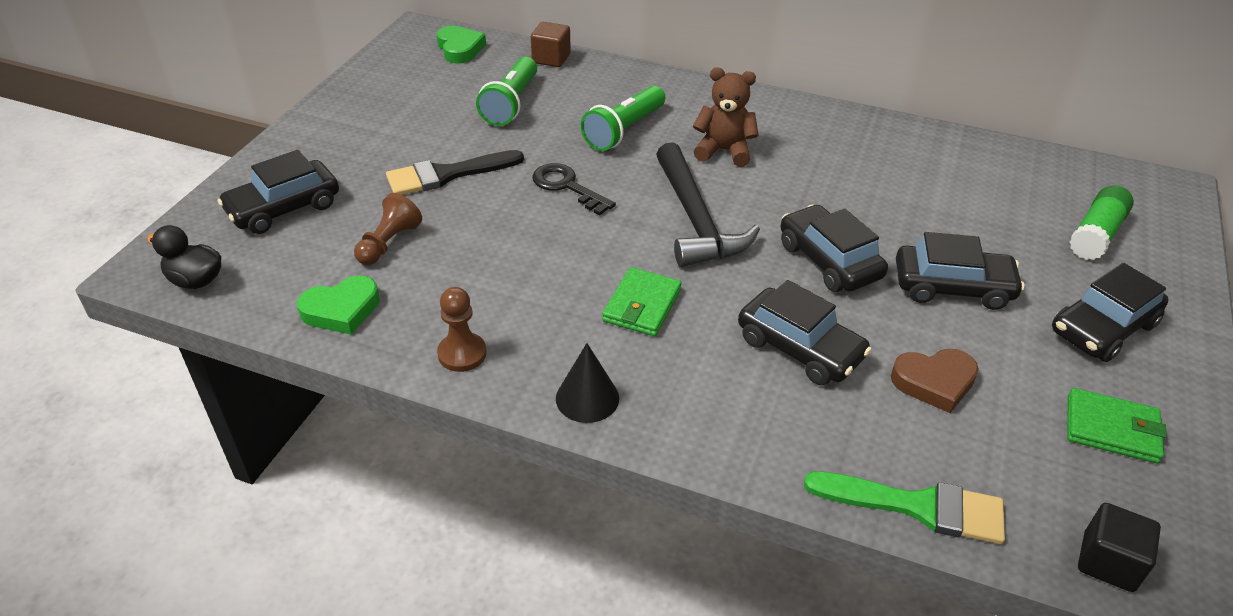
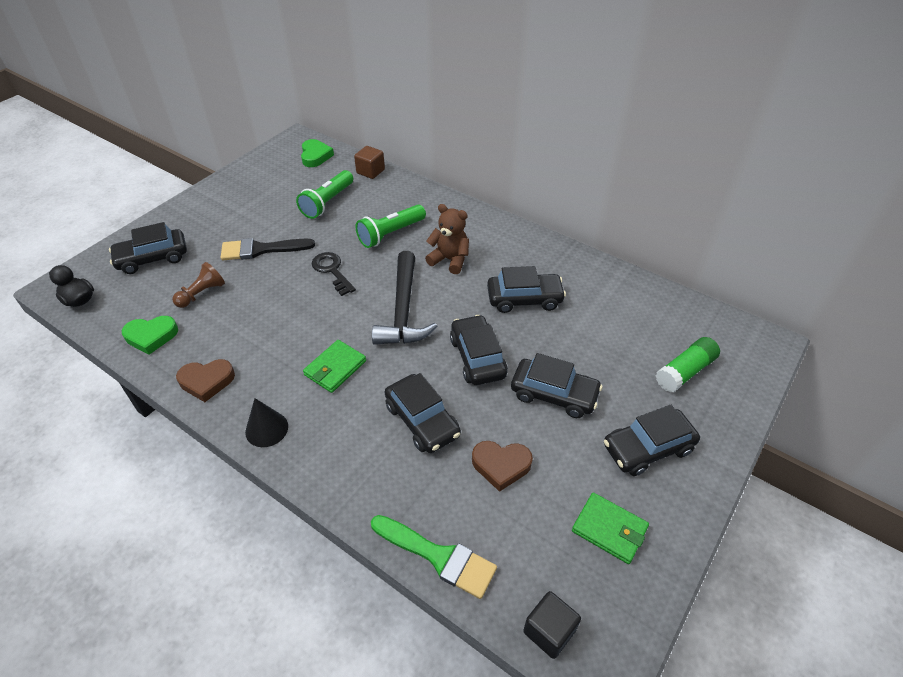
camera: 15 degrees right, 5 degrees up
brown pawn [437,287,487,372] -> brown heart [176,359,235,402]
none -> black car [487,266,566,313]

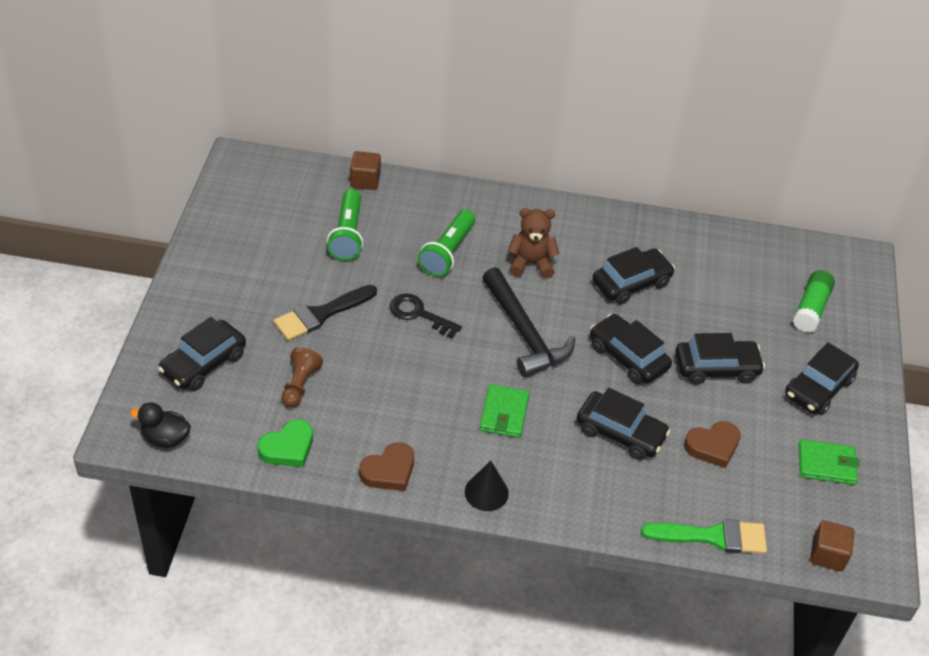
camera: 30 degrees left, 0 degrees up
green heart [301,139,334,167] -> none
black cube [523,591,581,659] -> brown cube [810,520,854,571]

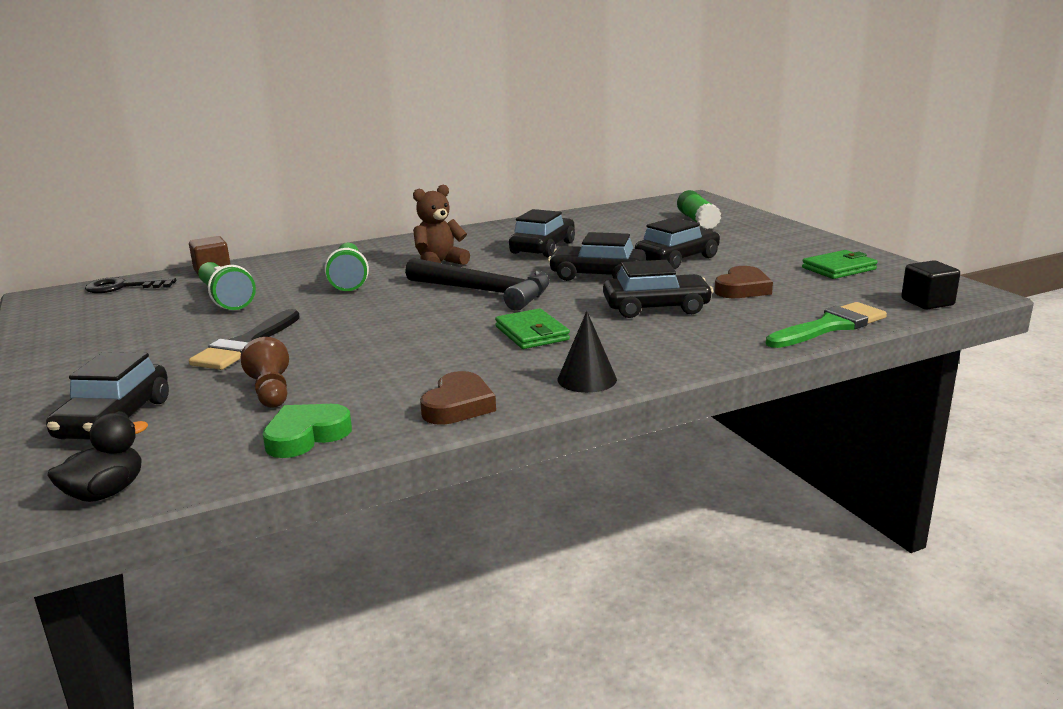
camera: 30 degrees left, 25 degrees down
black duck [130,402,191,448] -> black duck turned 150 degrees clockwise [47,413,148,502]
green heart [258,420,313,467] -> green heart turned 150 degrees counterclockwise [263,404,352,458]
black key [390,293,462,339] -> black key moved to [85,277,176,293]
black car [785,342,859,415] -> none
brown cube [810,520,854,571] -> black cube [901,260,960,310]

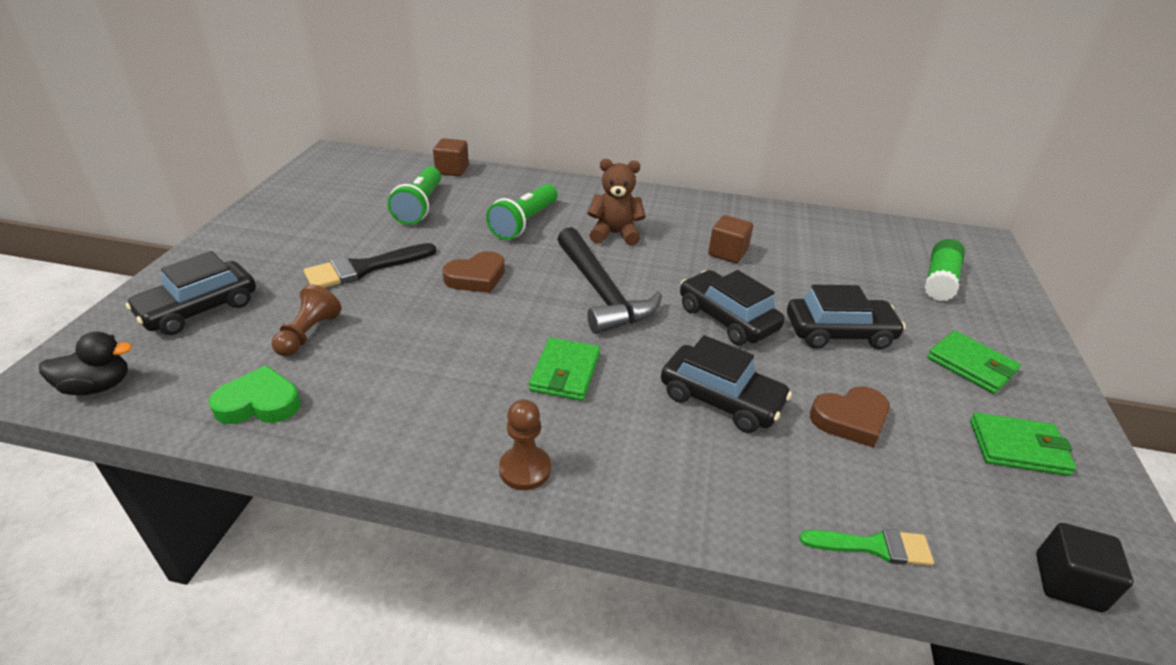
camera: 35 degrees right, 15 degrees up
black key [85,277,176,293] -> none
brown heart [420,371,496,425] -> brown heart moved to [442,251,505,293]
black car [509,209,575,257] -> brown cube [708,215,753,263]
black cone [558,311,617,393] -> brown pawn [499,399,551,490]
green brush [766,302,887,348] -> green brush [799,529,934,566], size x0.64
none -> green wallet [927,331,1021,394]

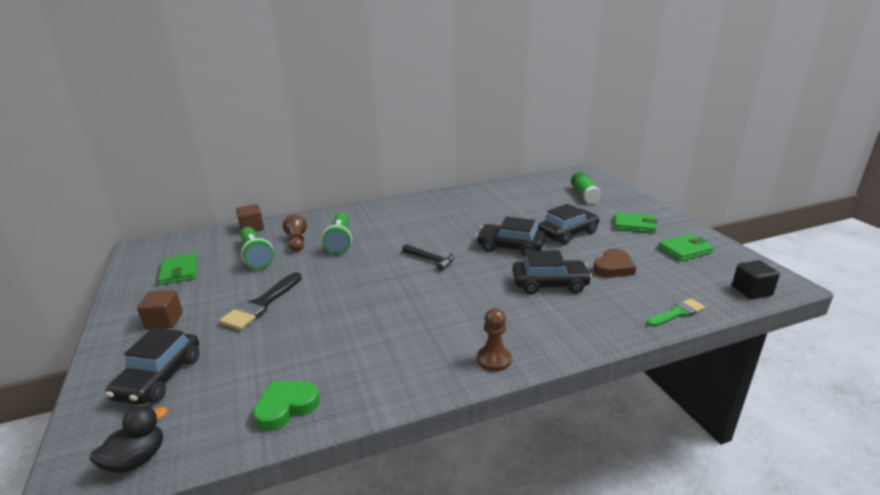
camera: 30 degrees left, 10 degrees down
brown pawn [272,284,341,356] -> brown pawn moved to [283,215,307,251]
brown heart [442,251,505,293] -> none
green wallet [529,337,600,401] -> green wallet moved to [158,254,198,285]
black hammer [557,227,662,334] -> black hammer [402,244,455,271], size x0.53
brown teddy bear [587,159,646,246] -> none
brown cube [708,215,753,263] -> brown cube moved to [137,290,183,330]

